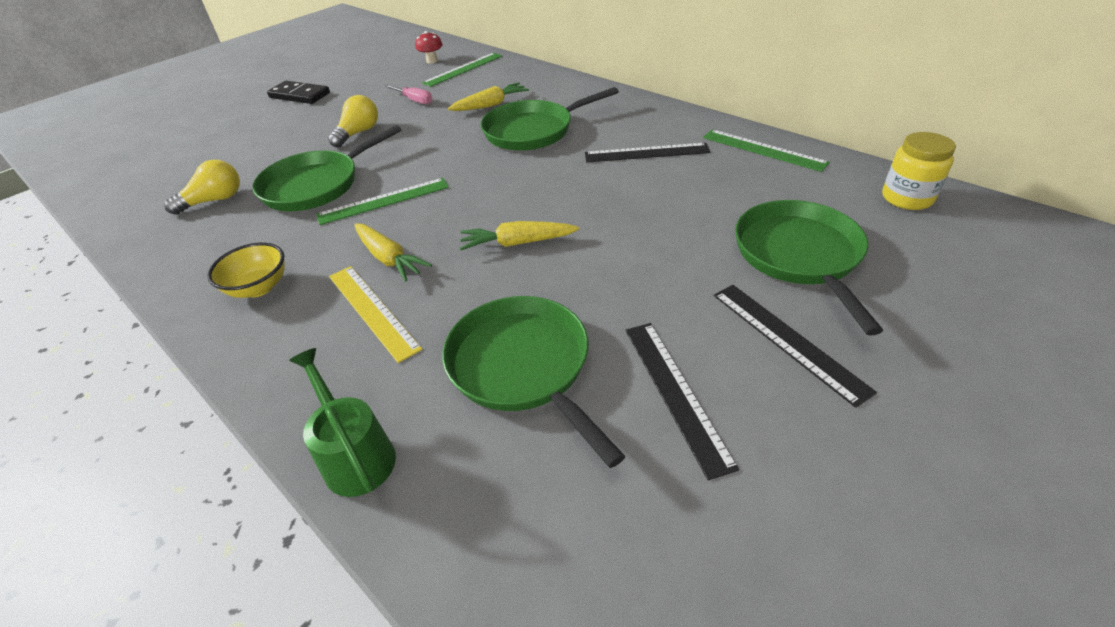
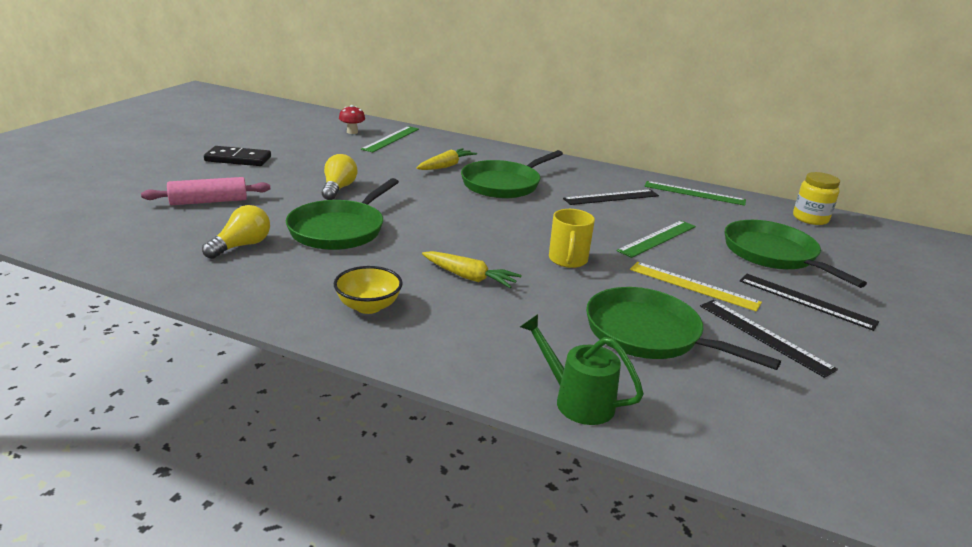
camera: 25 degrees left, 15 degrees down
green ruler [316,178,449,225] -> green ruler moved to [617,220,696,258]
yellow ruler [329,266,422,363] -> yellow ruler moved to [630,262,762,312]
pink screwdriver [385,85,433,104] -> none
yellow carrot [460,221,579,250] -> yellow mug [549,209,595,268]
none -> pink rolling pin [141,177,270,205]

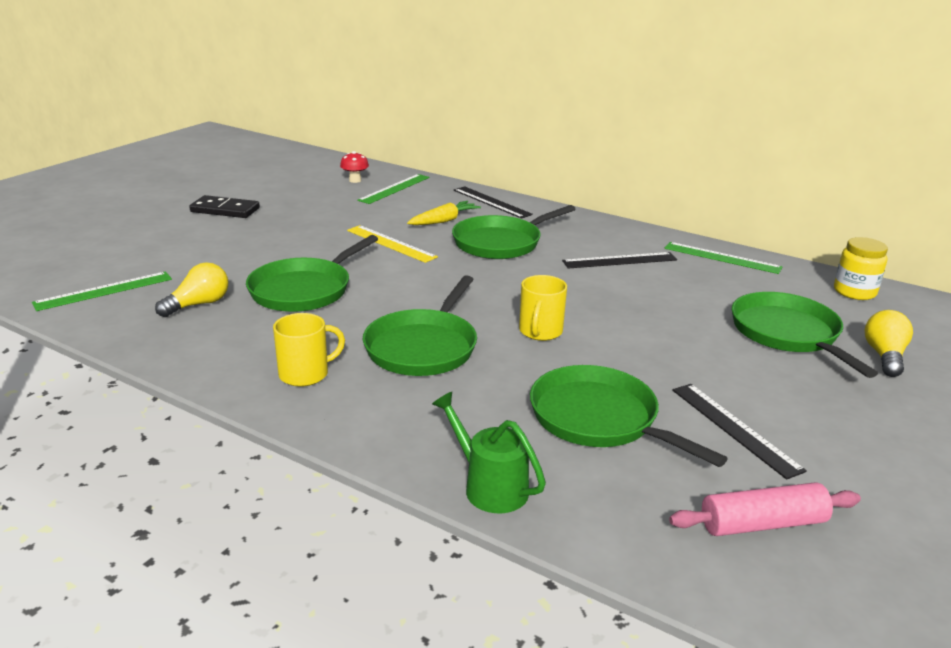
camera: 10 degrees right, 0 degrees up
pink rolling pin [141,177,270,205] -> pink rolling pin moved to [669,483,861,536]
yellow light bulb [322,154,357,200] -> yellow light bulb moved to [865,310,913,377]
yellow bowl [333,266,403,314] -> yellow mug [273,313,345,387]
yellow carrot [422,251,522,288] -> green pan [363,275,477,376]
green ruler [617,220,696,258] -> green ruler moved to [32,271,172,311]
yellow ruler [630,262,762,312] -> yellow ruler moved to [347,225,438,263]
black ruler [740,274,879,331] -> black ruler moved to [454,186,533,219]

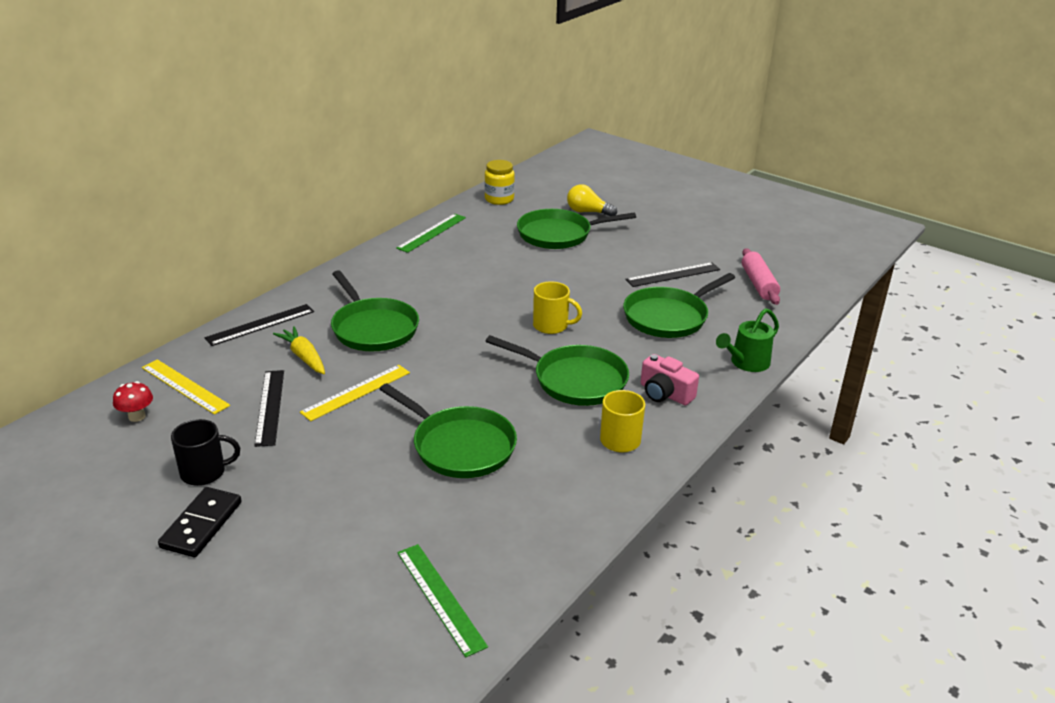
camera: 85 degrees left, 5 degrees up
yellow light bulb [155,262,228,317] -> none
green ruler [357,174,429,204] -> yellow ruler [142,359,230,415]
black ruler [562,252,677,269] -> black ruler moved to [254,370,284,447]
none -> black mug [171,419,240,486]
none -> pink camera [641,354,699,405]

